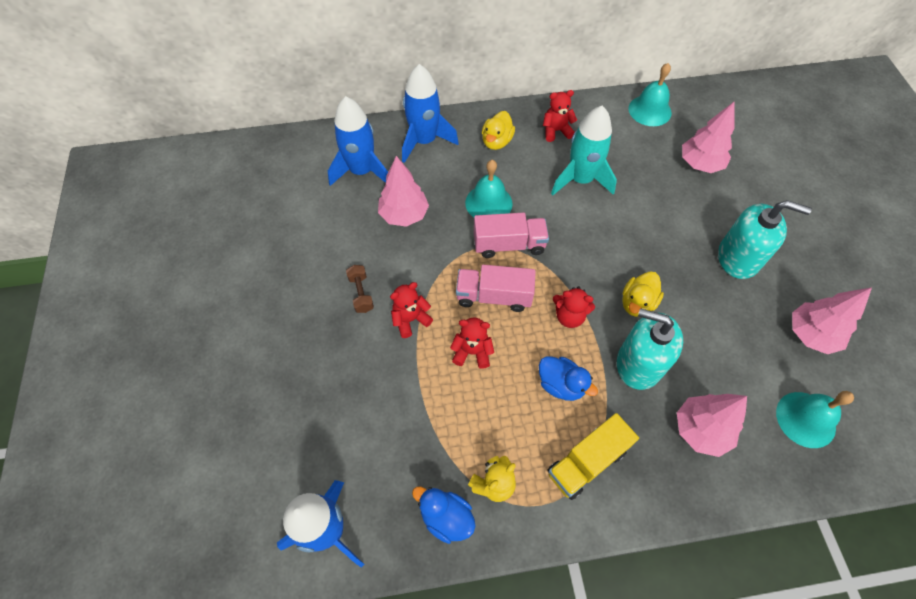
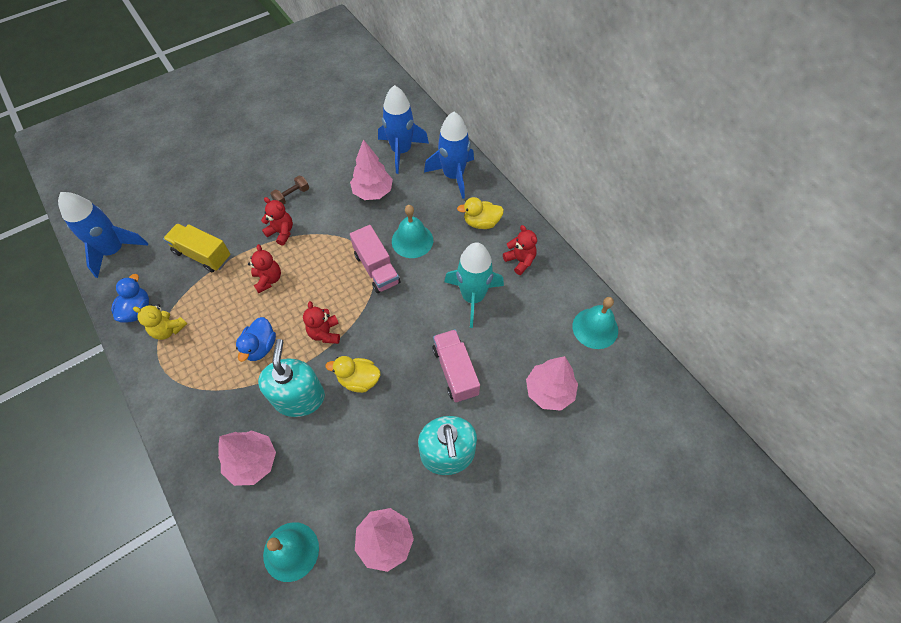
camera: 65 degrees right, 0 degrees up
pink truck [456,265,536,312] -> pink truck moved to [432,329,480,403]
yellow truck [547,413,639,500] -> yellow truck moved to [163,224,231,272]

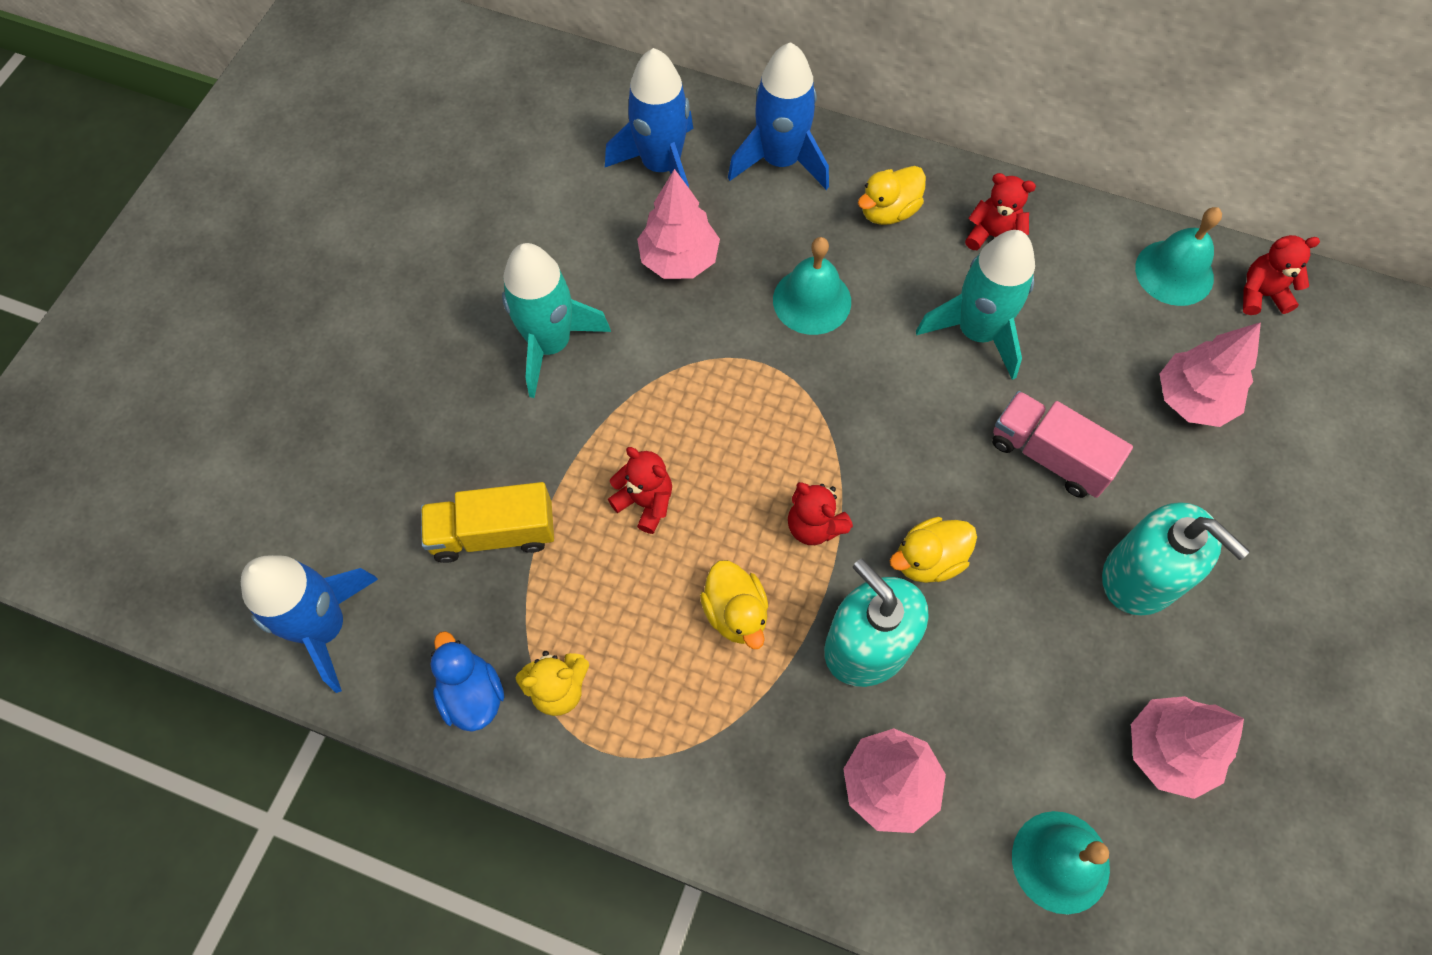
camera: 35 degrees left, 5 degrees up
blue duck [236,317,276,362] -> yellow duck [700,560,769,649]
red teddy bear [261,197,293,246] -> red teddy bear moved to [1243,235,1320,315]
brown dumbbell [270,176,309,205] -> turquoise rocket [502,243,611,398]
pink truck [350,225,400,293] -> none

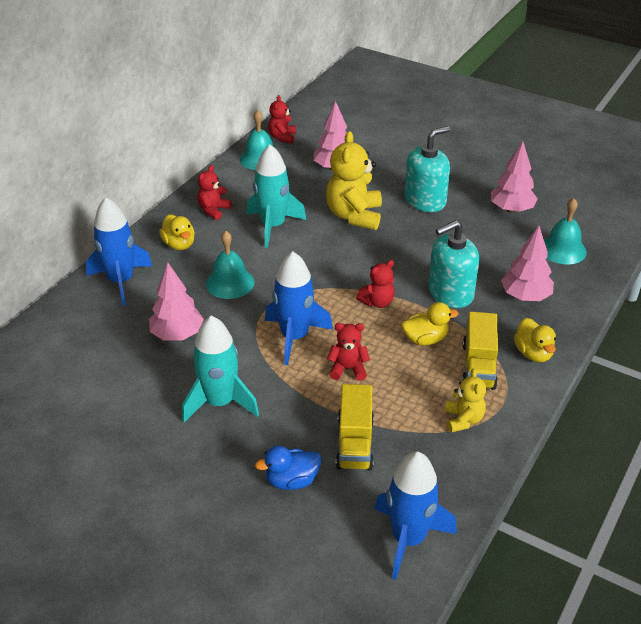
camera: 80 degrees left, 25 degrees down
blue duck [431,631,504,732] -> blue duck moved to [255,445,322,490]
blue rocket [605,48,693,188] -> blue rocket moved to [265,251,333,365]
red teddy bear [608,447,672,534] -> red teddy bear turned 45 degrees clockwise [327,323,370,381]
yellow duck [890,517,977,583] -> yellow duck moved to [514,318,556,362]
pink truck [992,391,1133,498] -> yellow teddy bear [326,131,382,230]
none -> yellow truck [462,311,498,390]

